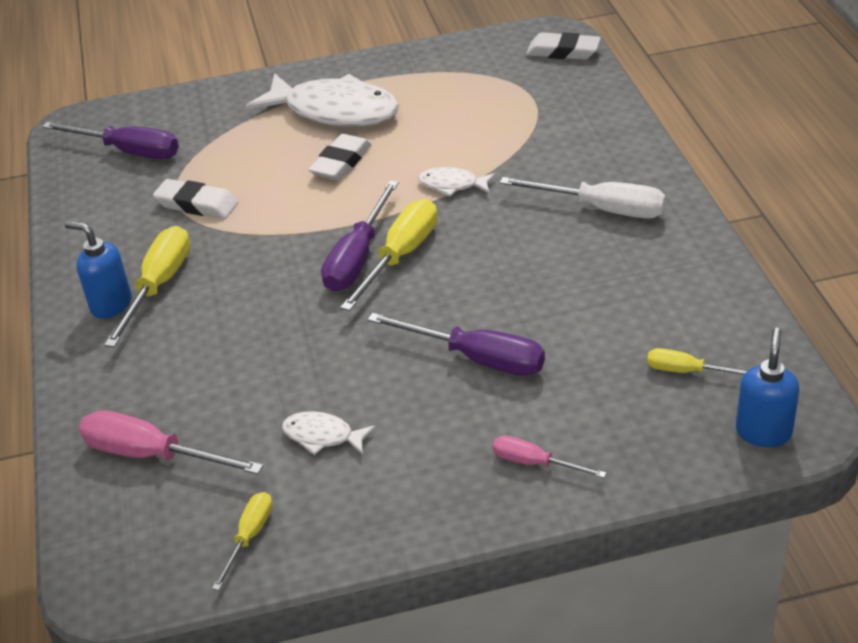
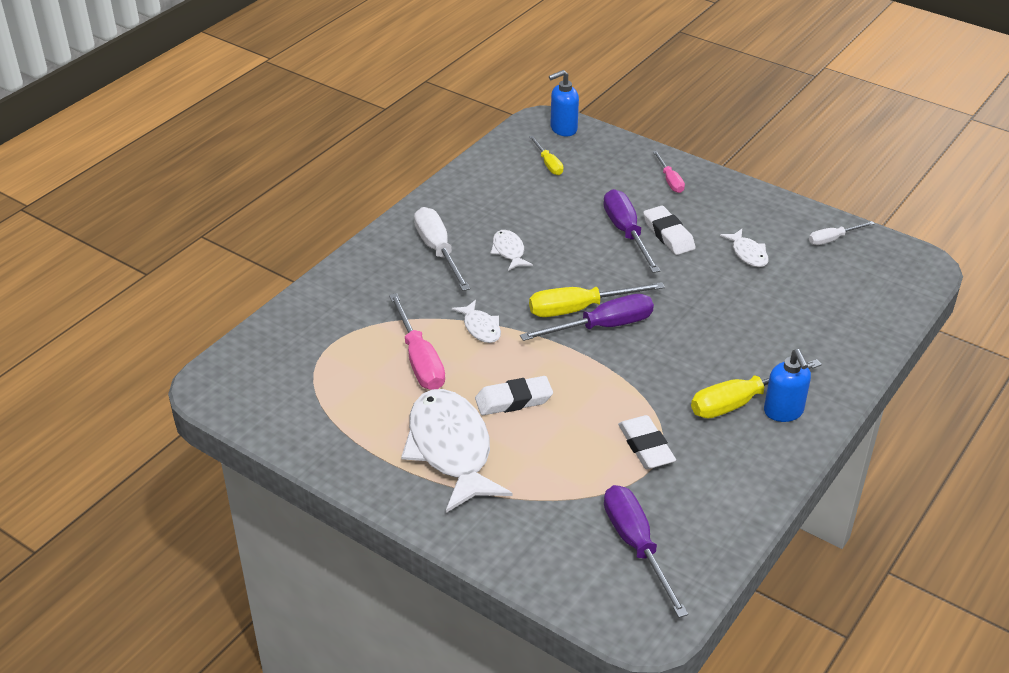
camera: 135 degrees left, 0 degrees up
pink screwdriver [79,410,263,474] -> pink screwdriver moved to [389,293,445,390]
yellow screwdriver [212,492,273,591] -> white screwdriver [809,221,875,245]
white eraser [526,32,601,60] -> white eraser moved to [643,206,696,255]
none -> white fish [490,230,533,271]

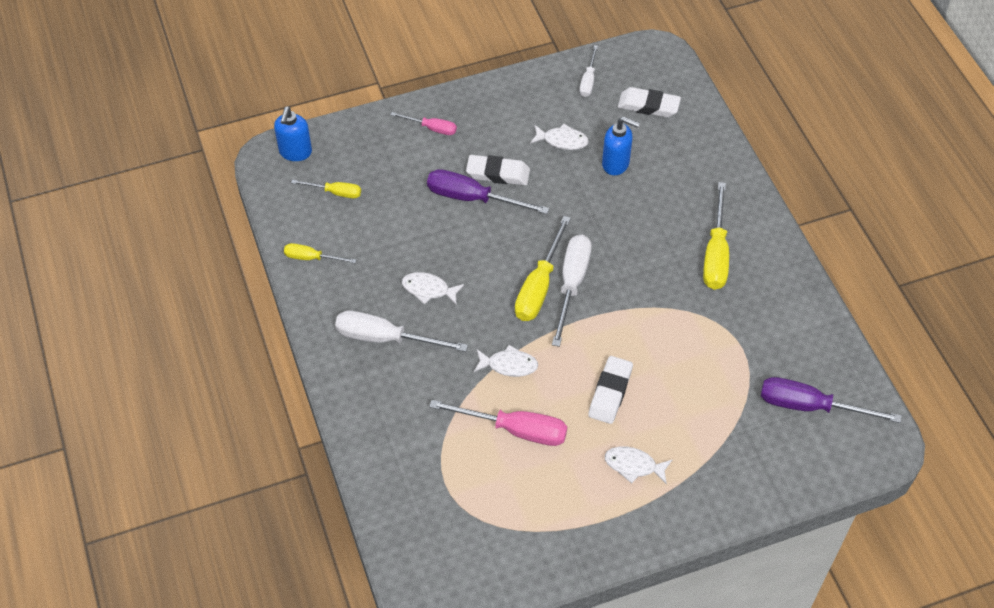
camera: 55 degrees left, 15 degrees up
white fish [401,389,512,513] -> white fish [605,446,672,484], size x0.46
purple screwdriver [520,294,654,341] -> white screwdriver [552,235,592,347]
white eraser [618,415,676,469] -> white eraser moved to [618,87,681,117]
blue soap dispenser [764,349,811,422] -> blue soap dispenser moved to [602,117,640,175]
none -> yellow screwdriver [284,243,356,263]

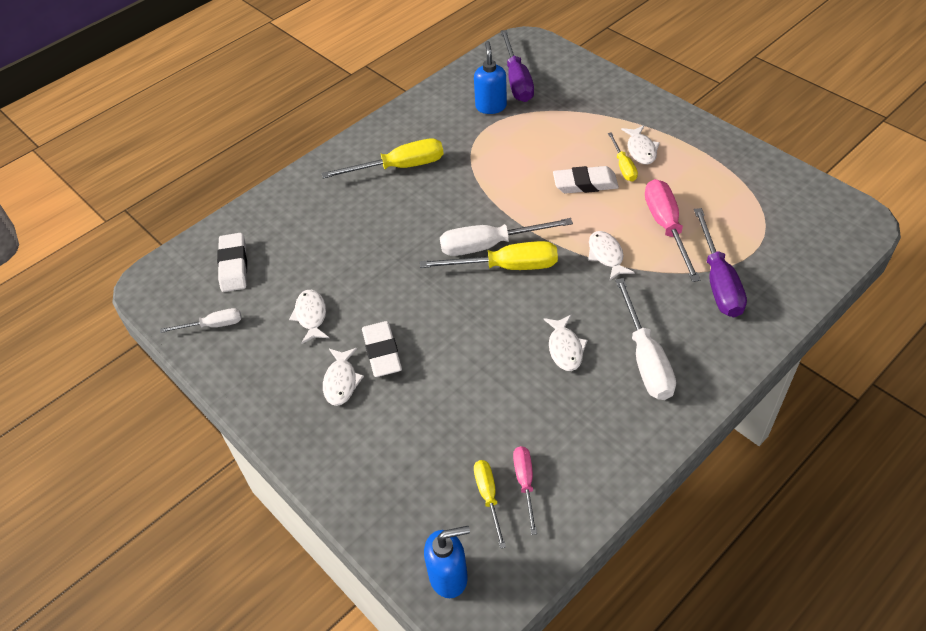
camera: 110 degrees left, 5 degrees down
yellow screwdriver [284,243,356,263] -> yellow screwdriver moved to [608,132,638,182]
pink screwdriver [390,112,457,135] -> pink screwdriver moved to [513,446,537,535]
purple screwdriver [427,169,549,214] -> purple screwdriver moved to [694,208,747,317]
blue soap dispenser [602,117,640,175] -> blue soap dispenser moved to [474,41,507,114]
none -> white fish [323,348,364,406]

